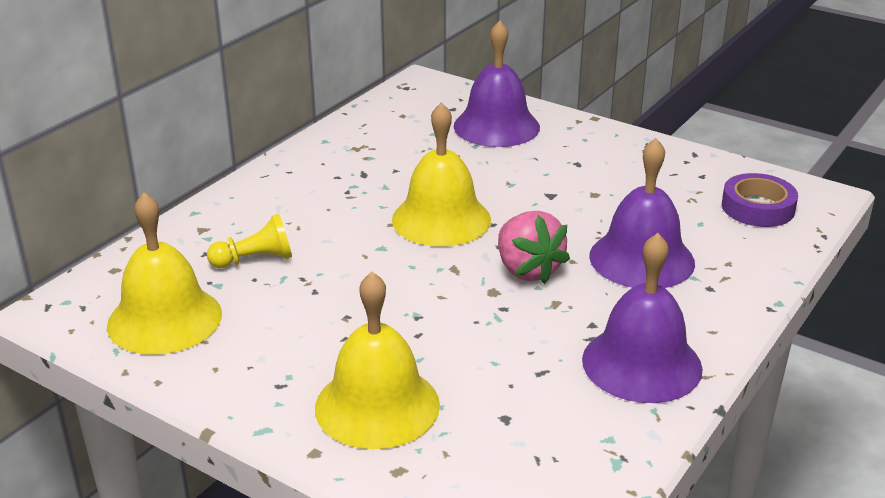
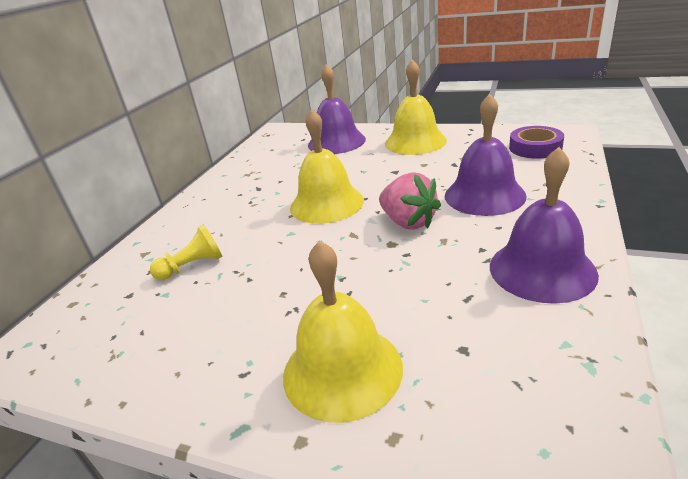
camera: 10 degrees left, 0 degrees up
yellow bell [107,192,222,355] -> yellow bell moved to [385,59,447,155]

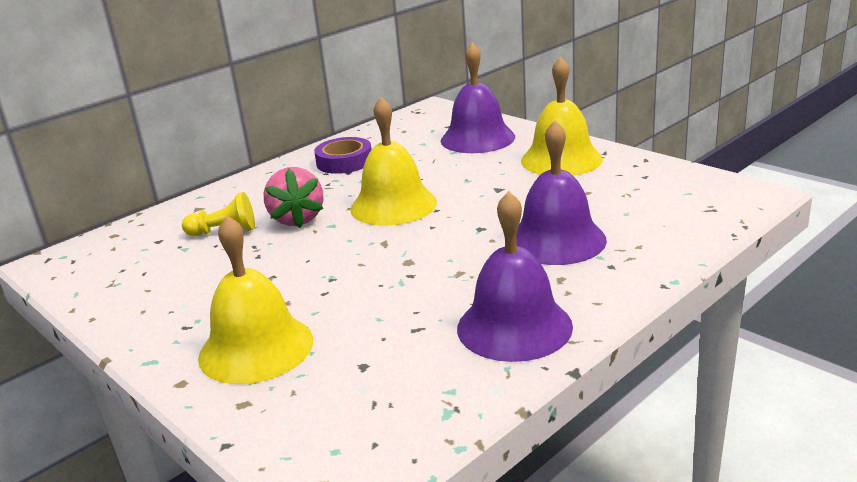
camera: 25 degrees right, 5 degrees down
pink strawberry [379,172,441,229] -> pink strawberry moved to [264,167,324,228]
purple tape [509,126,564,159] -> purple tape moved to [314,137,372,174]

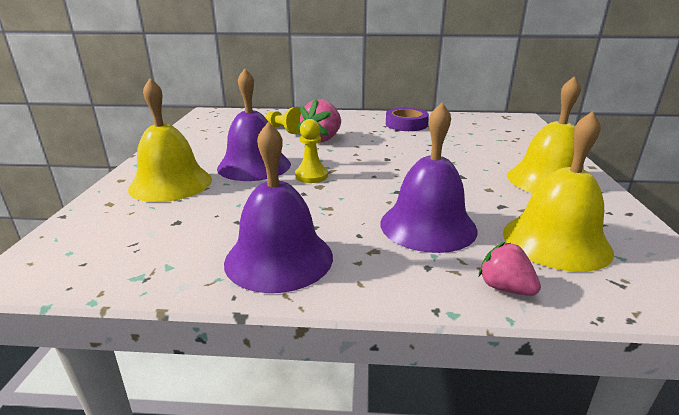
camera: 45 degrees right, 0 degrees up
yellow bell [350,97,437,226] -> yellow bell moved to [503,111,614,272]
purple bell [441,43,515,153] -> purple bell moved to [217,68,291,181]
none -> yellow pawn [295,119,328,183]
none -> pink strawberry [479,242,541,296]

